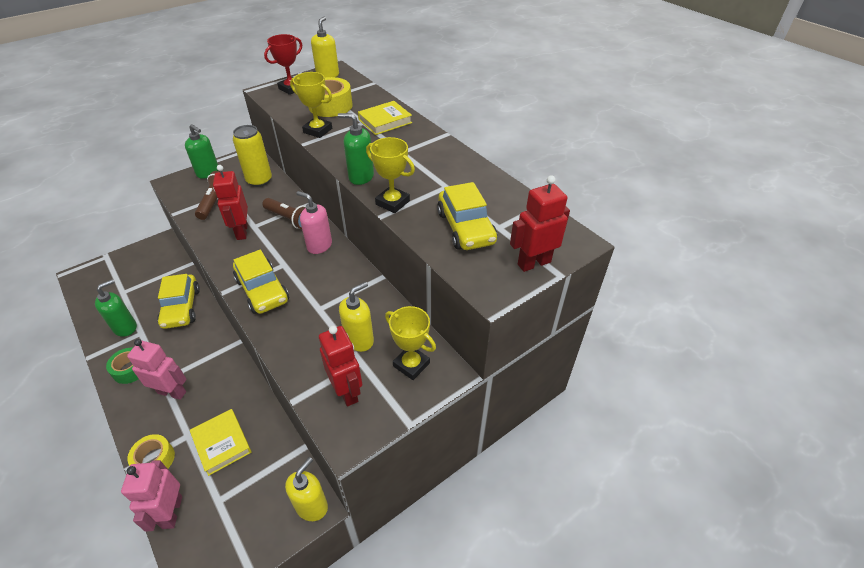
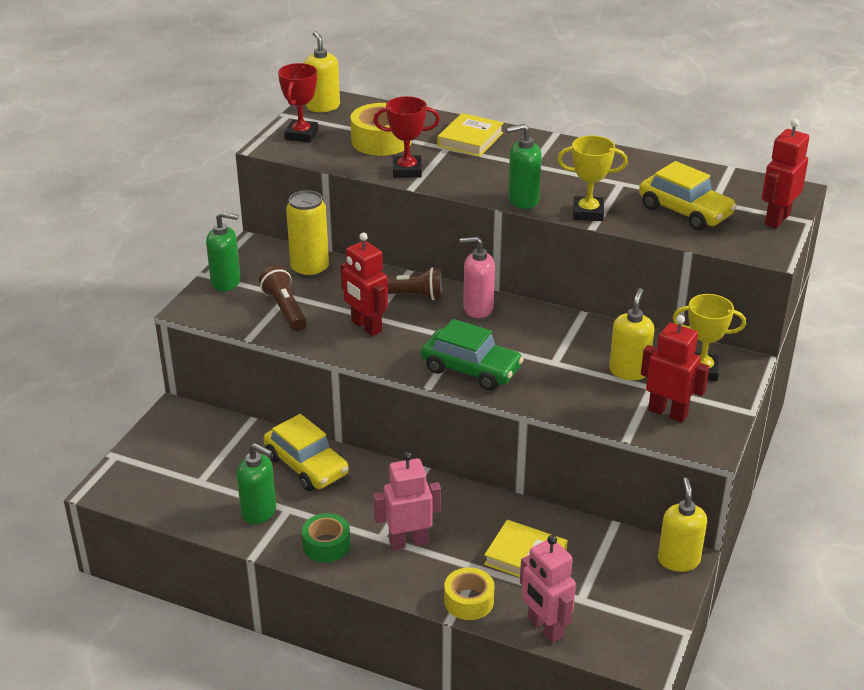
camera: 30 degrees left, 10 degrees down
green soap dispenser [95,279,137,337] -> green soap dispenser turned 105 degrees clockwise [237,443,276,524]
yellow car [233,250,289,314] -> green car [421,319,524,391]
yellow trophy [290,72,332,138] -> red trophy [373,96,440,178]

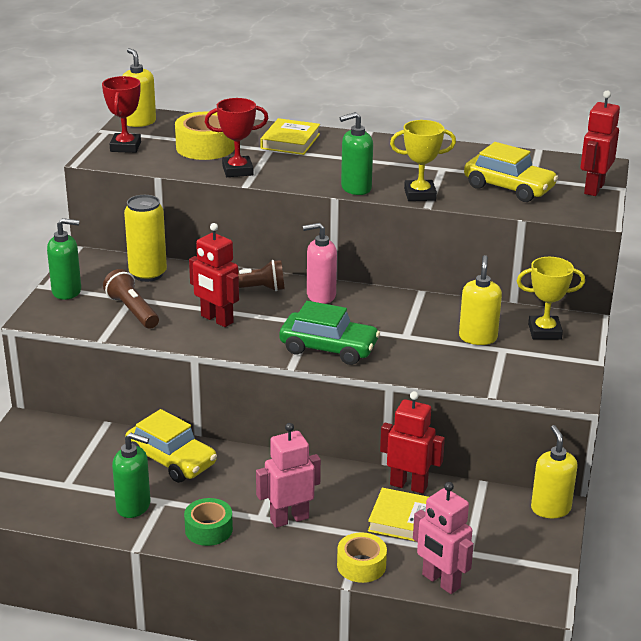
camera: 10 degrees left, 5 degrees down
red robot [641,315,710,423] -> red robot moved to [380,391,445,494]

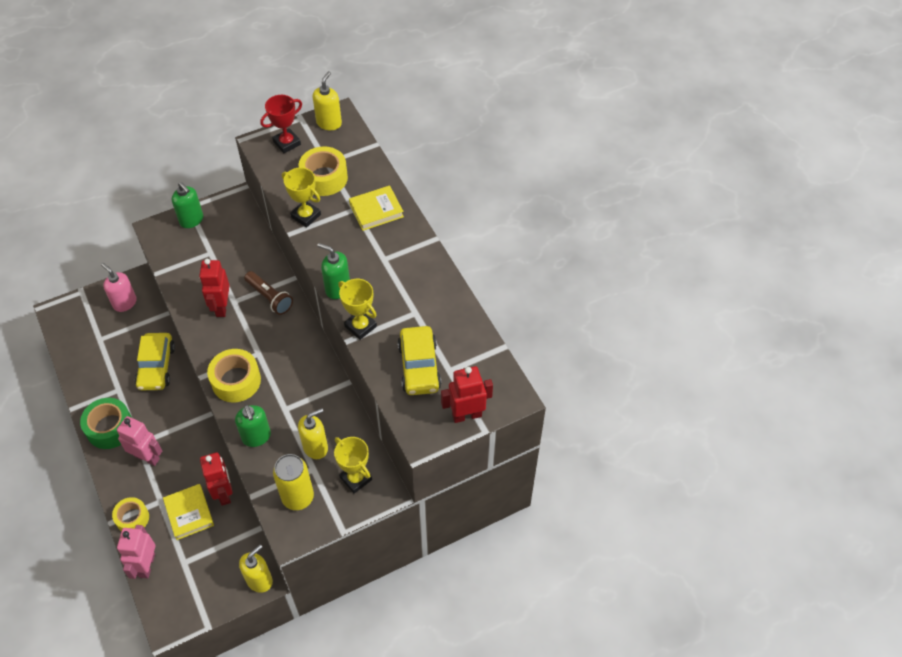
camera: 50 degrees right, 25 degrees up
brown flashlight [103,269,159,329] -> none
green soap dispenser [112,433,151,518] -> green soap dispenser moved to [235,405,271,447]
yellow can [124,195,167,282] -> yellow can moved to [273,454,314,510]
green tape [184,498,233,546] -> green tape [80,398,132,449], size x1.50
red trophy [205,98,268,177] -> yellow trophy [282,167,321,227]
green car [279,301,380,365] -> yellow tape [207,349,261,402]
pink soap dispenser [303,223,337,304] -> pink soap dispenser moved to [101,263,137,312]

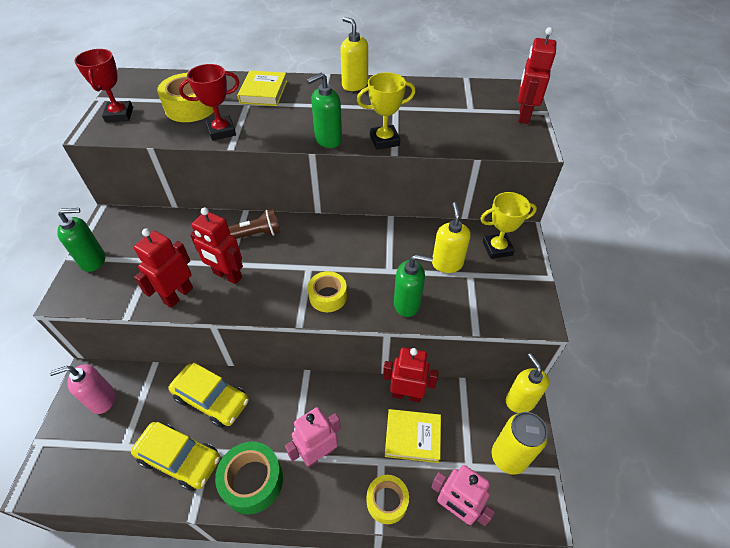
camera: 60 degrees left, 5 degrees down
yellow tape [207,349,261,402] -> yellow tape [308,271,347,312], size x0.66
yellow can [273,454,314,510] -> yellow can moved to [492,412,548,475]
yellow trophy [282,167,321,227] -> red trophy [179,64,239,141]
yellow soap dispenser [313,71,342,130] -> yellow soap dispenser moved to [340,17,368,91]
yellow car [398,326,441,395] -> yellow car moved to [131,422,220,491]
none -> red robot [134,229,193,308]

